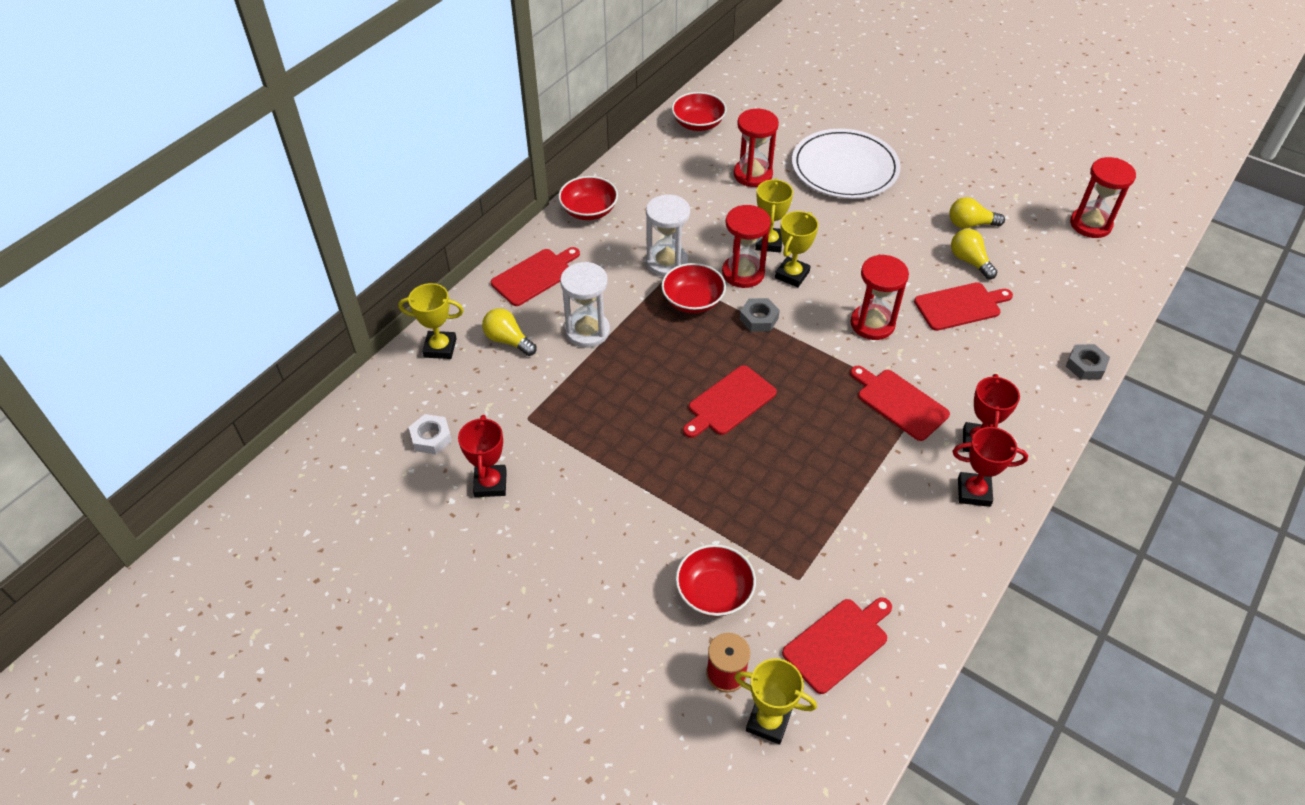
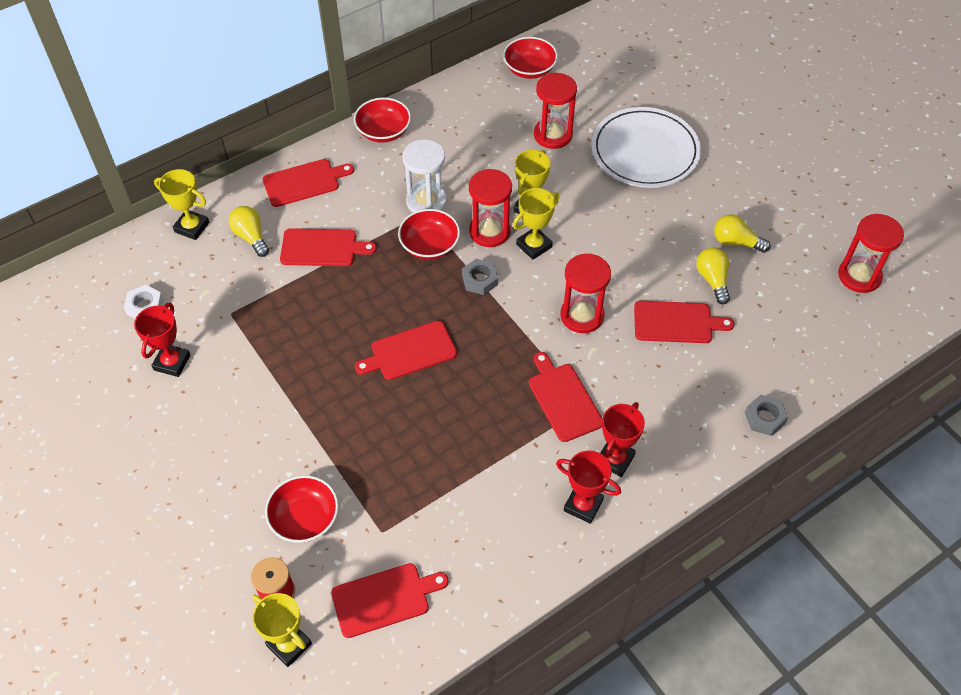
camera: 20 degrees right, 5 degrees up
white hourglass [560,262,610,347] -> red cutting board [280,228,377,266]

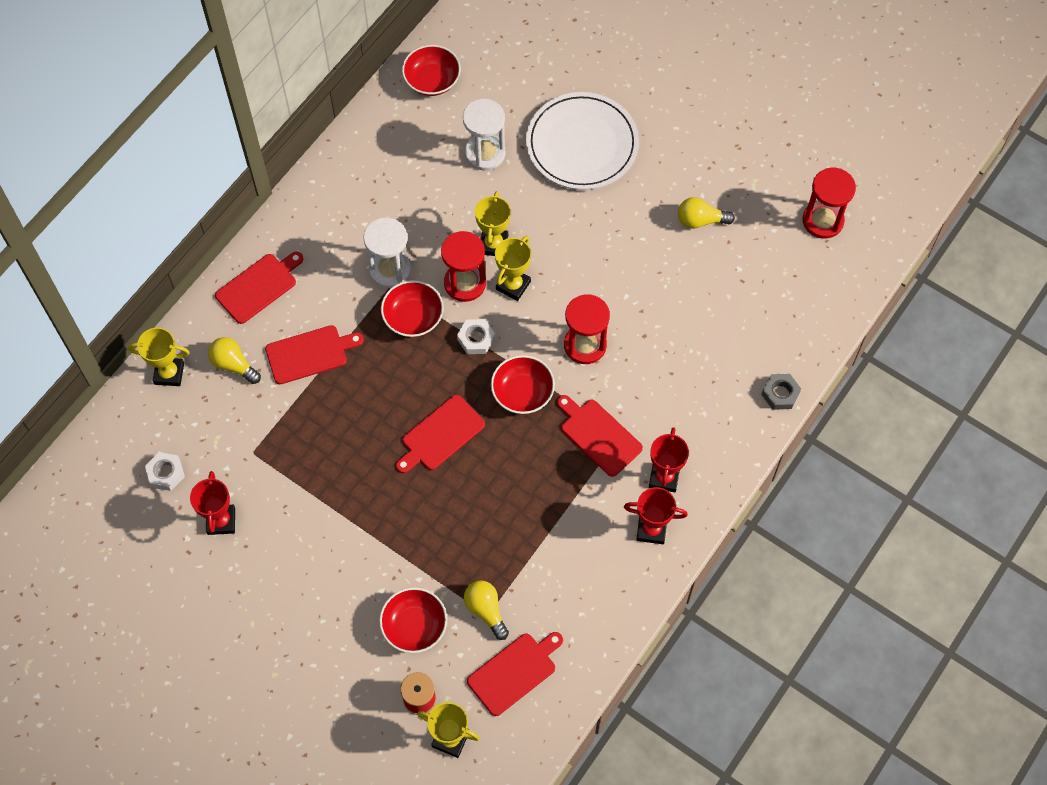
camera: 20 degrees left, 10 degrees up
red bowl [354,98,411,143] -> red bowl moved to [491,355,555,414]
grey nut [462,259,498,295] -> white nut [457,319,495,354]
red hourglass [534,73,577,149] -> white hourglass [463,99,506,170]
red cutting board [634,301,734,343] -> none
yellow light bulb [696,247,730,304] -> yellow light bulb moved to [464,581,509,640]

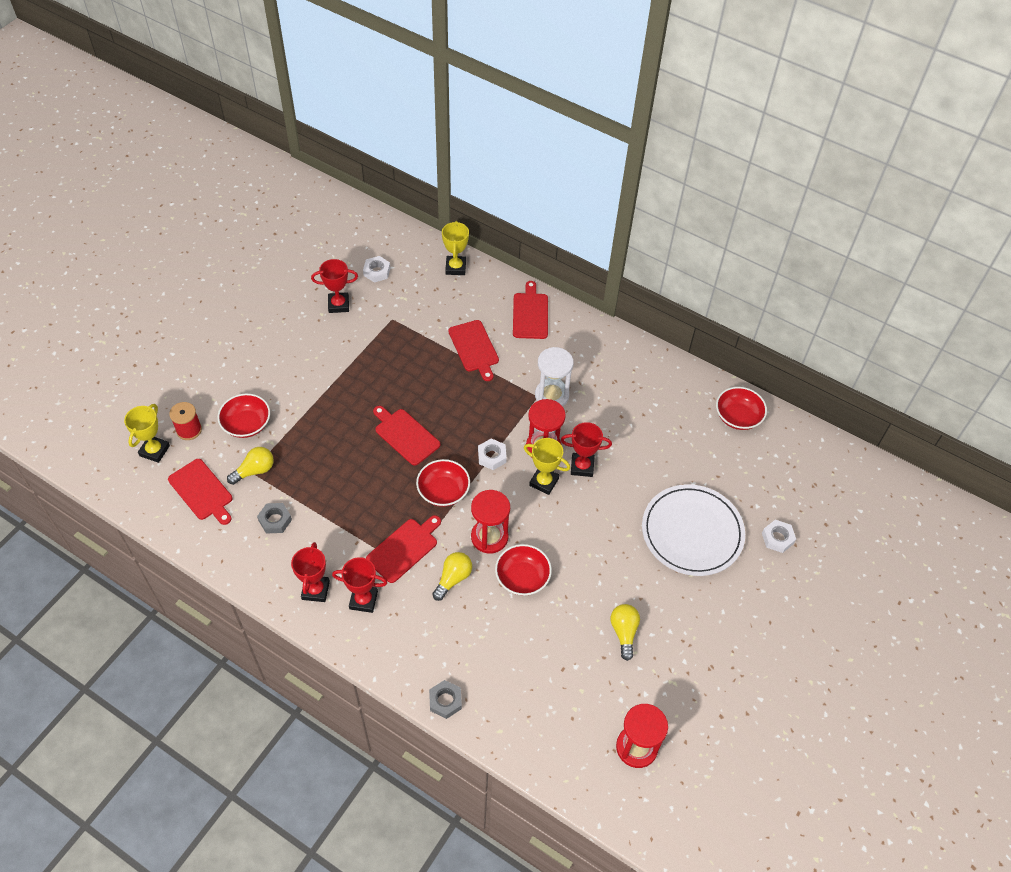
camera: 85 degrees right, 10 degrees down
yellow light bulb [208,337,261,384] -> yellow light bulb moved to [432,552,472,601]
red cutting board [215,252,303,324] -> red cutting board turned 135 degrees counterclockwise [513,281,548,339]
red bowl [381,280,444,337] -> red bowl moved to [495,544,552,596]
white hourglass [463,99,506,170] -> none
yellow trophy [475,191,511,256] -> red trophy [561,422,612,477]
none -> grey nut [257,503,292,534]
none -> white nut [762,520,796,553]

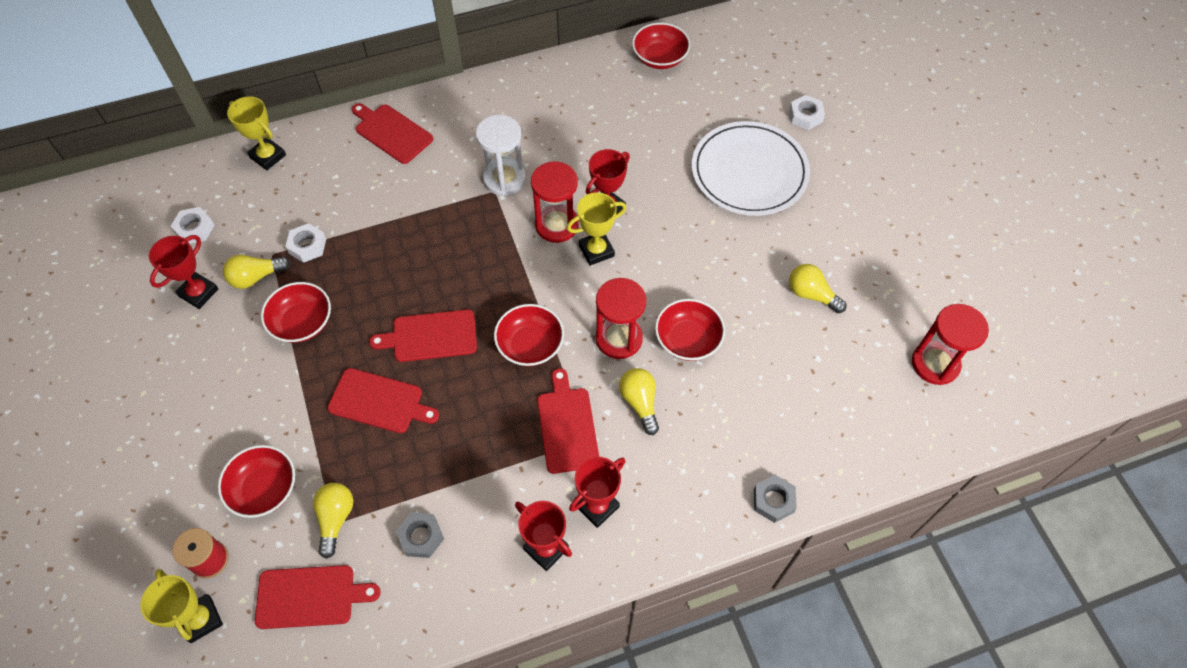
camera: 50 degrees left, 5 degrees up
red cutting board [448,320,499,381] -> red cutting board moved to [327,368,439,433]
white nut [478,438,507,470] -> white nut moved to [285,223,326,263]
none -> yellow light bulb [223,255,290,289]
none -> red bowl [261,282,331,343]

